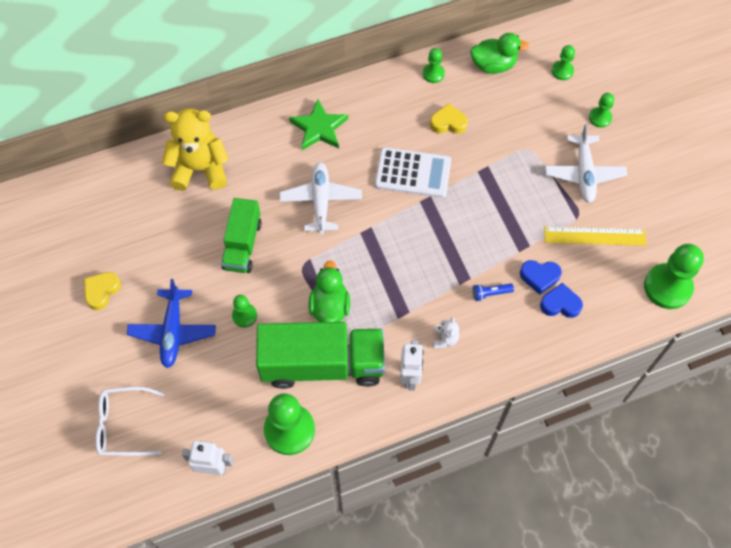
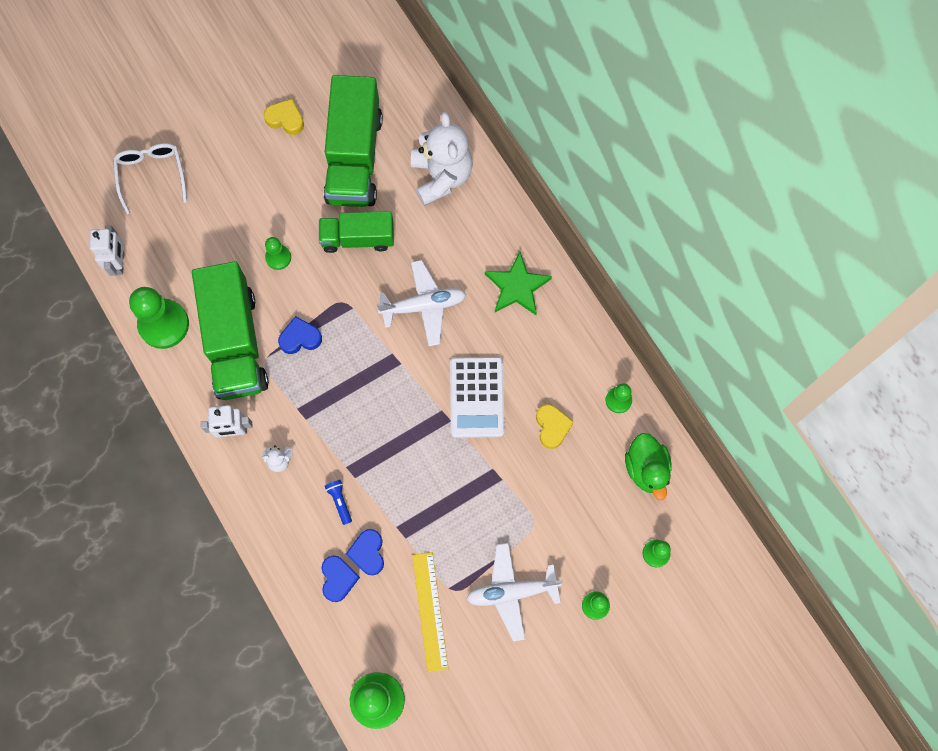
camera: 80 degrees right, 10 degrees up
blue plane [127,279,216,368] -> none
yellow teddy bear [162,108,229,191] -> white teddy bear [411,112,473,206]
green duck [309,261,350,322] -> blue heart [278,316,322,354]
none -> green truck [324,75,383,207]

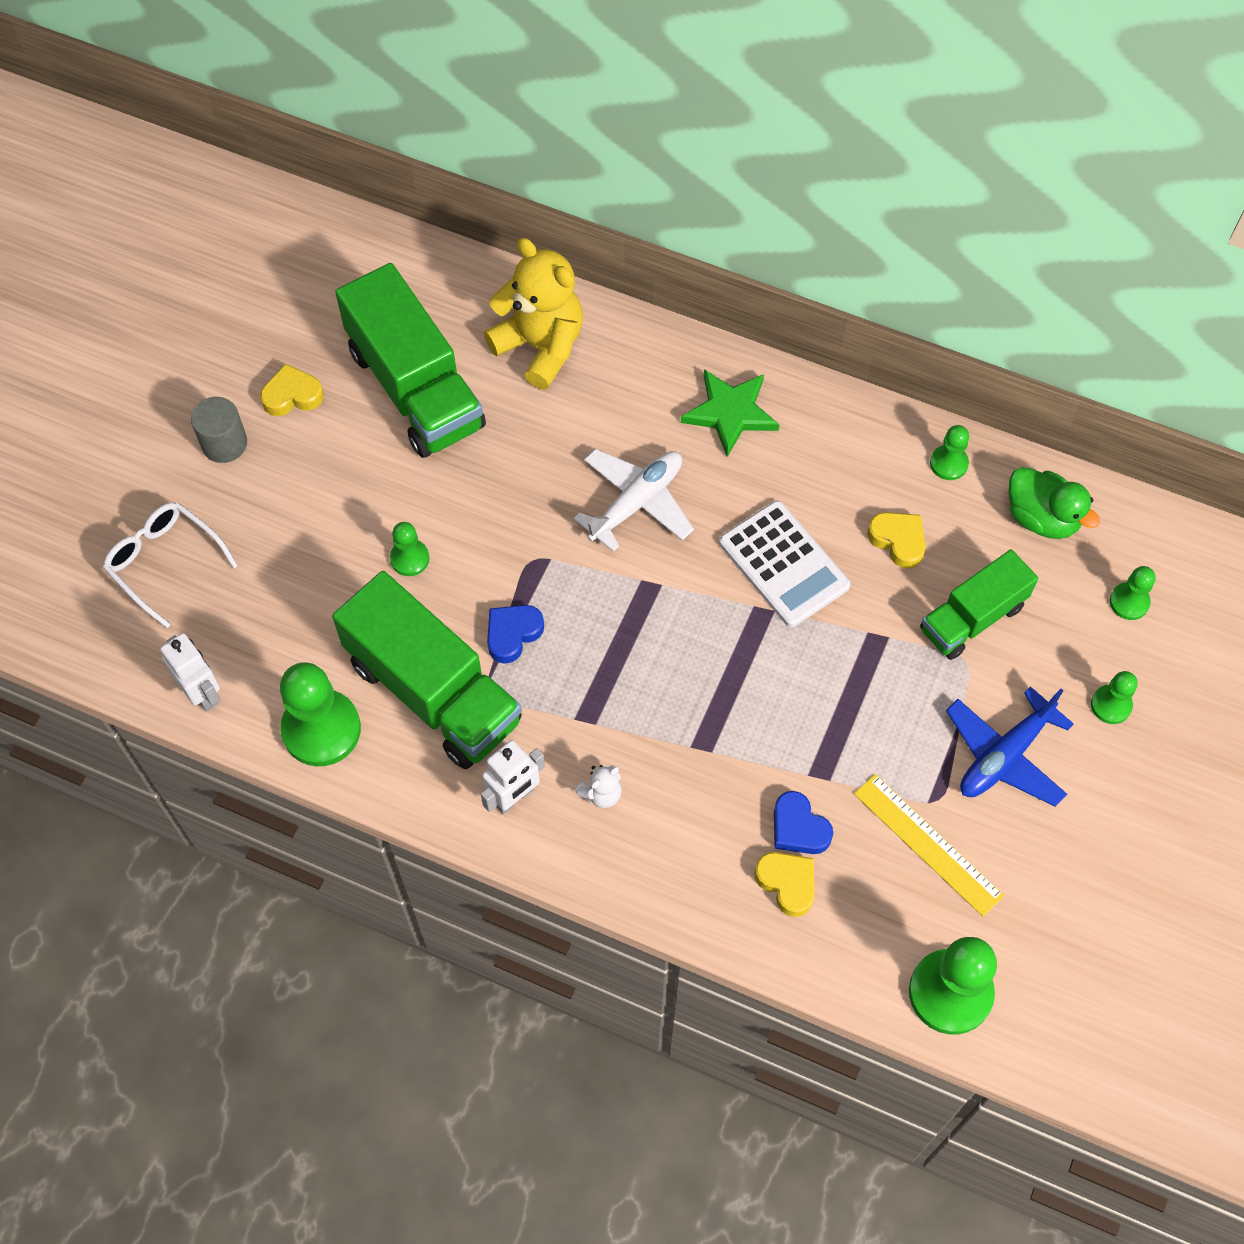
camera: 35 degrees left, 10 degrees down
green truck [319,211,394,253] -> green truck moved to [920,549,1038,660]
blue heart [321,556,360,602] -> yellow heart [754,852,814,917]
blue flashlight [325,480,352,525] -> none
white teddy bear [411,112,473,206] -> yellow teddy bear [484,238,583,390]
white plane [467,543,563,642] -> blue plane [946,686,1074,807]
none -> grey cylinder [191,397,247,463]

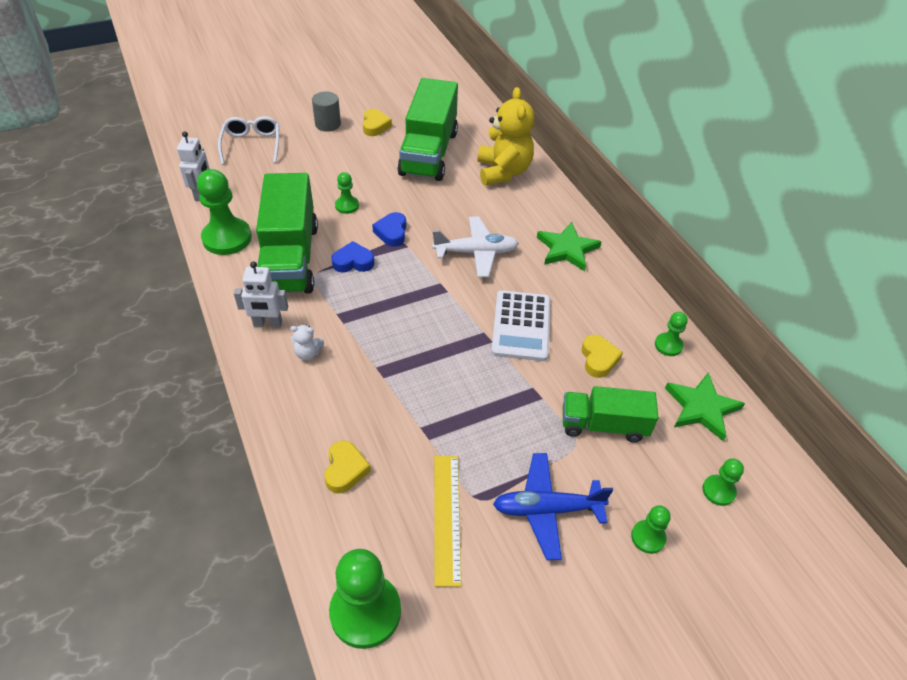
camera: 40 degrees right, 15 degrees down
yellow heart [260,364,324,416] -> yellow heart turned 60 degrees clockwise [363,109,392,136]
blue heart [774,791,833,854] -> blue heart moved to [372,212,406,247]
green duck [1009,467,1100,539] -> green star [665,372,745,441]

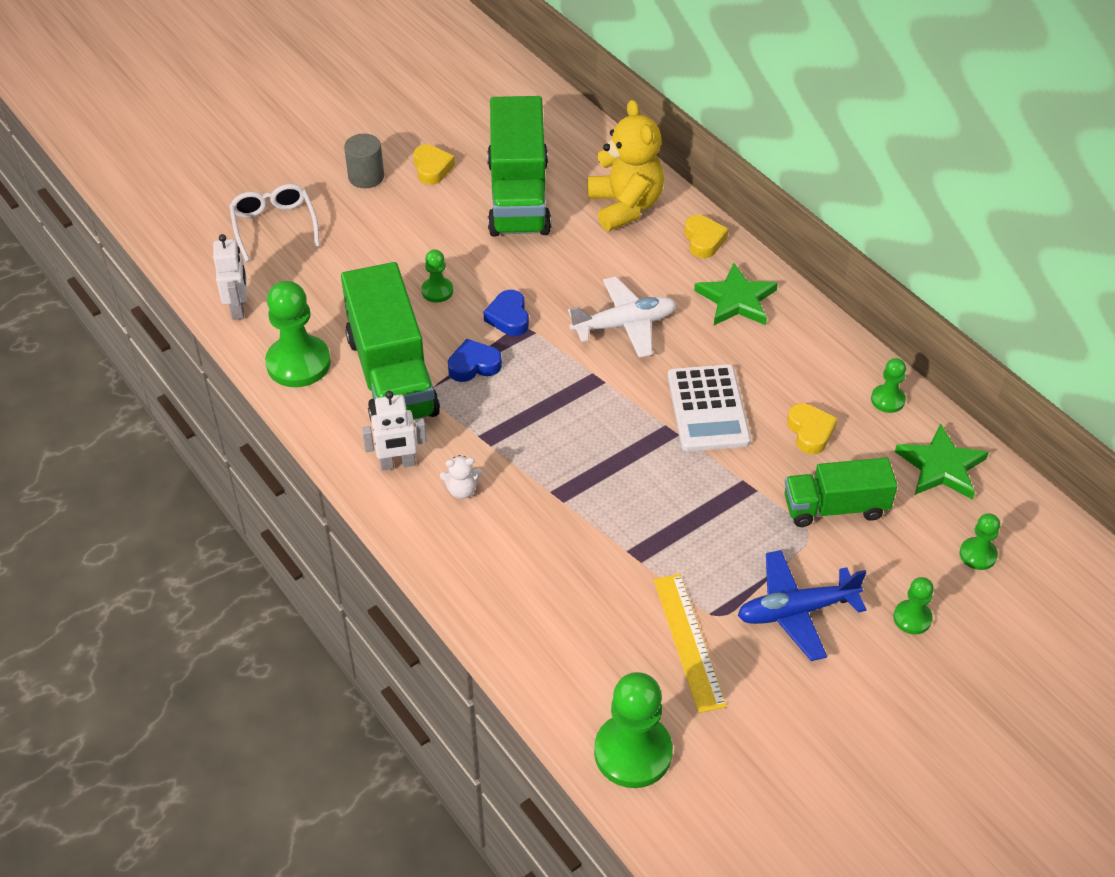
camera: 10 degrees left, 0 degrees up
yellow heart [324,440,371,493] -> yellow heart moved to [684,215,728,258]

